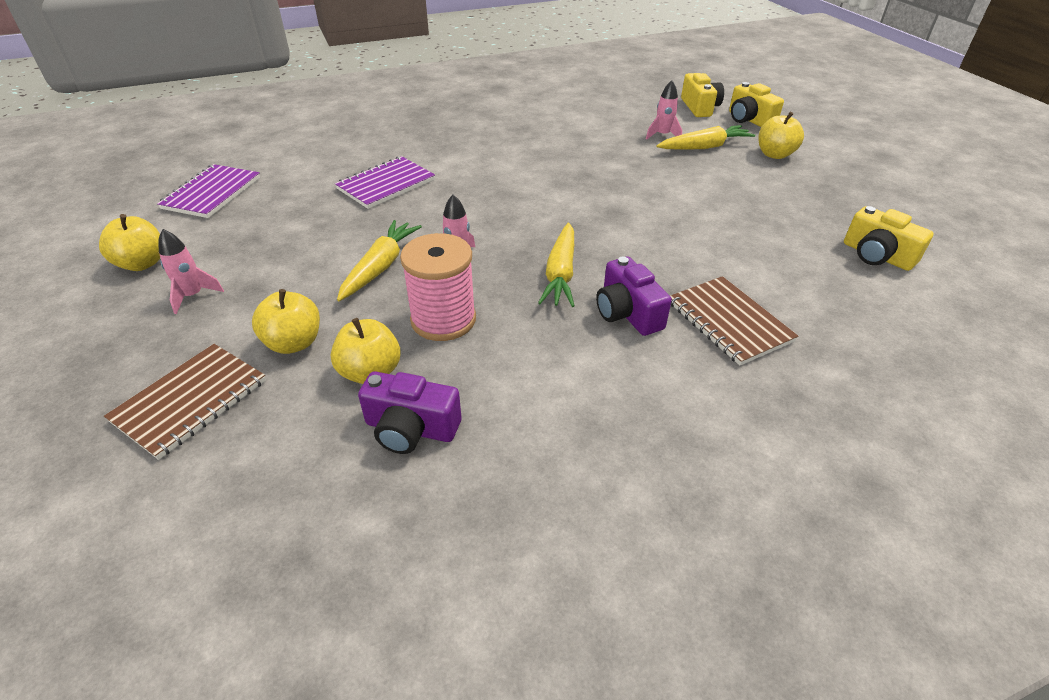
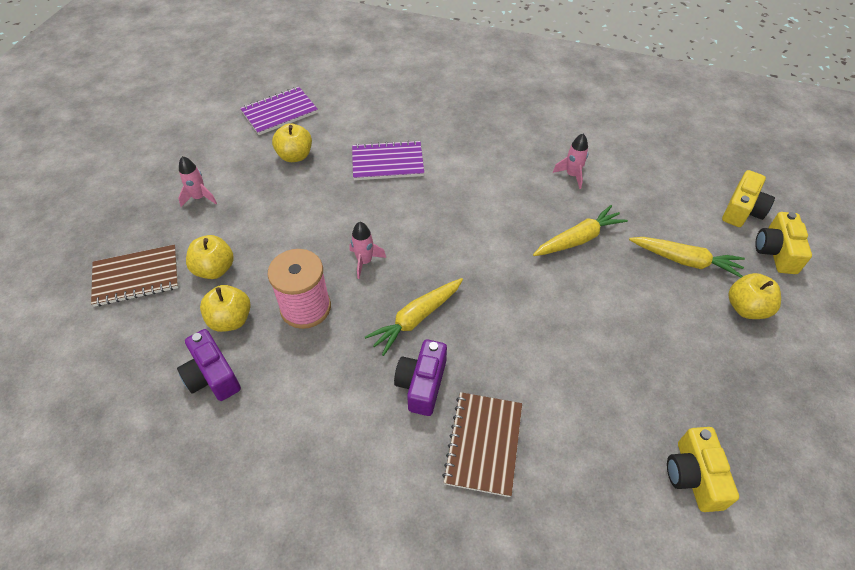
camera: 40 degrees right, 10 degrees up
yellow apple [99,214,160,271] -> yellow apple moved to [272,123,312,162]
yellow carrot [337,220,422,301] -> yellow carrot moved to [533,205,628,256]
pink rocket [646,80,682,140] -> pink rocket moved to [553,133,588,189]

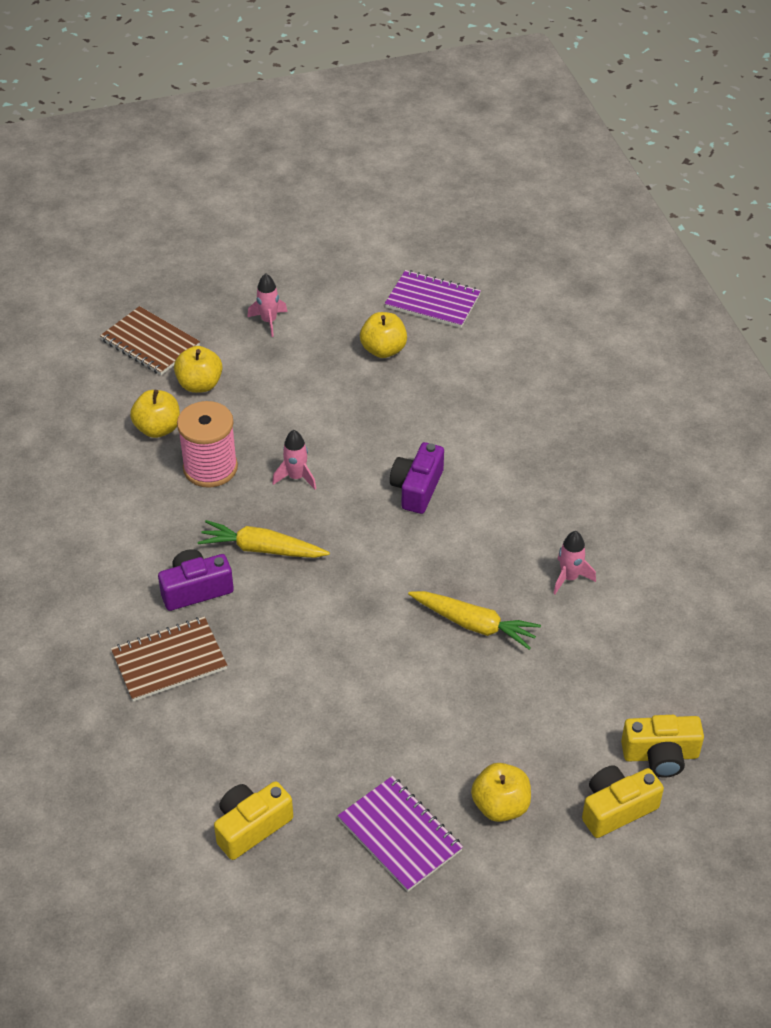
camera: 55 degrees right, 5 degrees down
purple camera [177,329,241,401] -> purple camera moved to [390,442,444,514]
purple notebook [352,140,424,180] -> purple notebook moved to [338,776,463,892]
yellow carrot [629,237,745,278] -> none

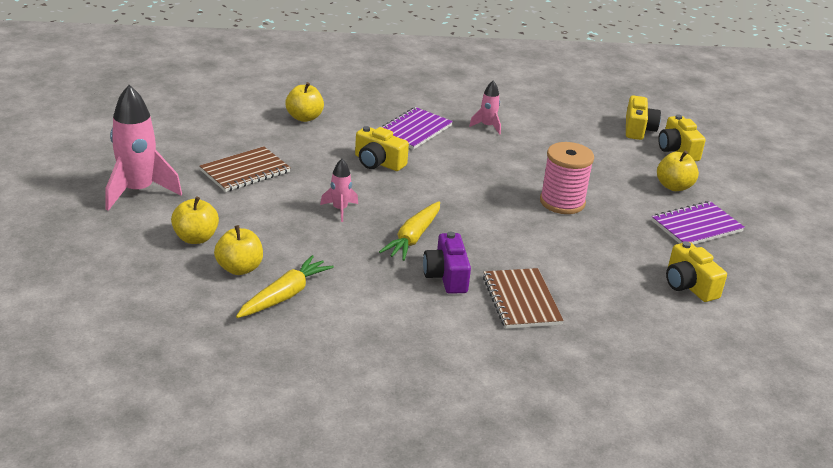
camera: 80 degrees left, 15 degrees down
brown notebook [100,306,200,375] -> brown notebook moved to [200,146,291,192]
pink spool [177,401,238,488] -> pink spool moved to [540,142,594,214]
pink rocket [247,273,288,337] -> pink rocket [105,85,182,211], size x1.99
yellow apple [360,312,407,358] -> yellow apple moved to [285,82,324,122]
purple notebook [385,270,481,328] -> purple notebook moved to [382,107,453,150]
purple camera [390,442,444,514] -> yellow camera [355,126,409,171]
yellow carrot [408,591,541,650] -> yellow carrot moved to [236,255,334,318]

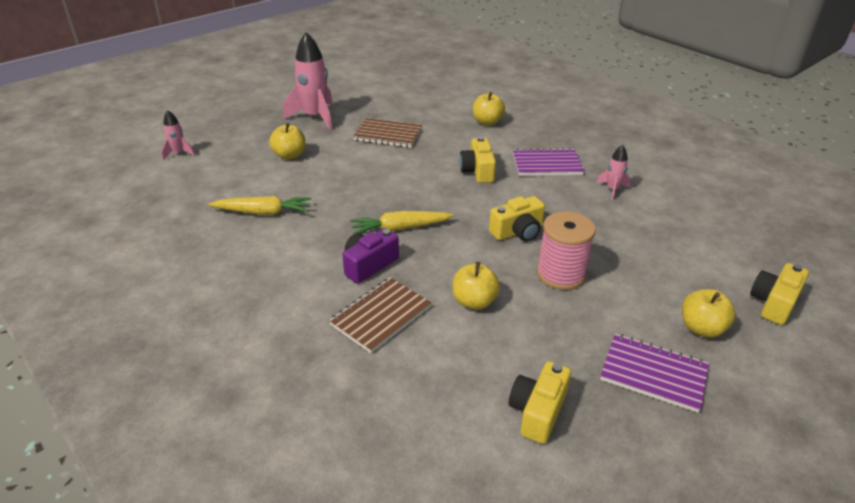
camera: 55 degrees right, 5 degrees up
yellow apple [214,225,263,275] -> yellow apple moved to [453,262,500,310]
pink rocket [320,159,358,222] -> pink rocket moved to [161,110,195,160]
yellow camera [626,95,661,140] -> yellow camera moved to [489,196,545,242]

